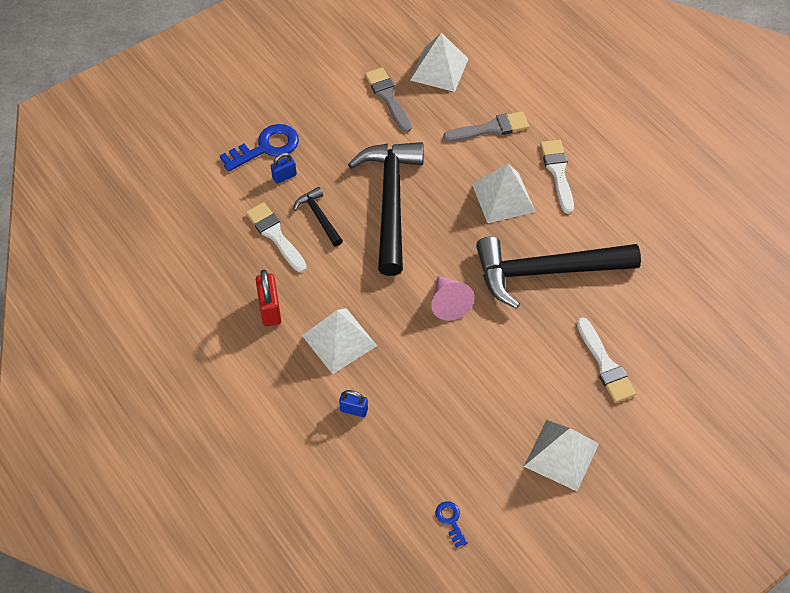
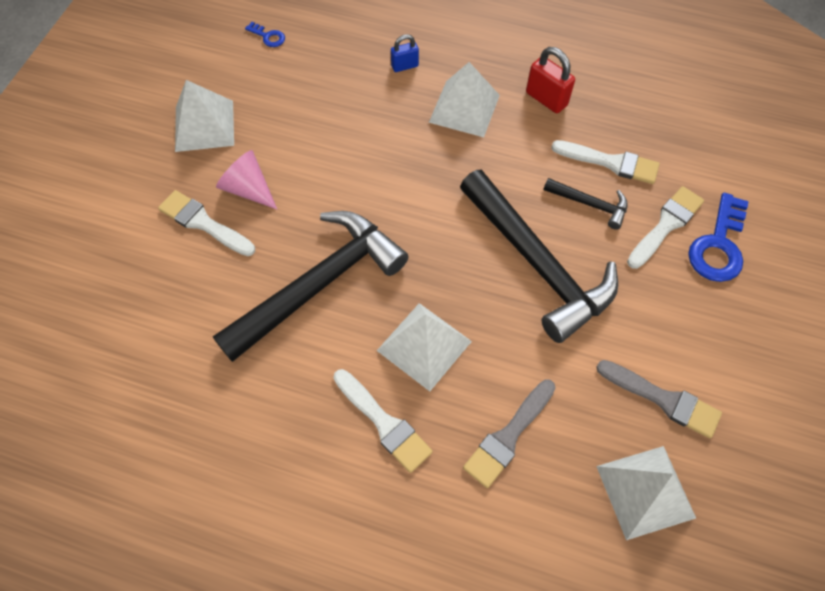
camera: 145 degrees right, 5 degrees up
blue padlock [271,153,297,184] -> white brush [627,186,704,269]
pink cone [431,276,475,321] -> pink cone moved to [216,150,277,209]

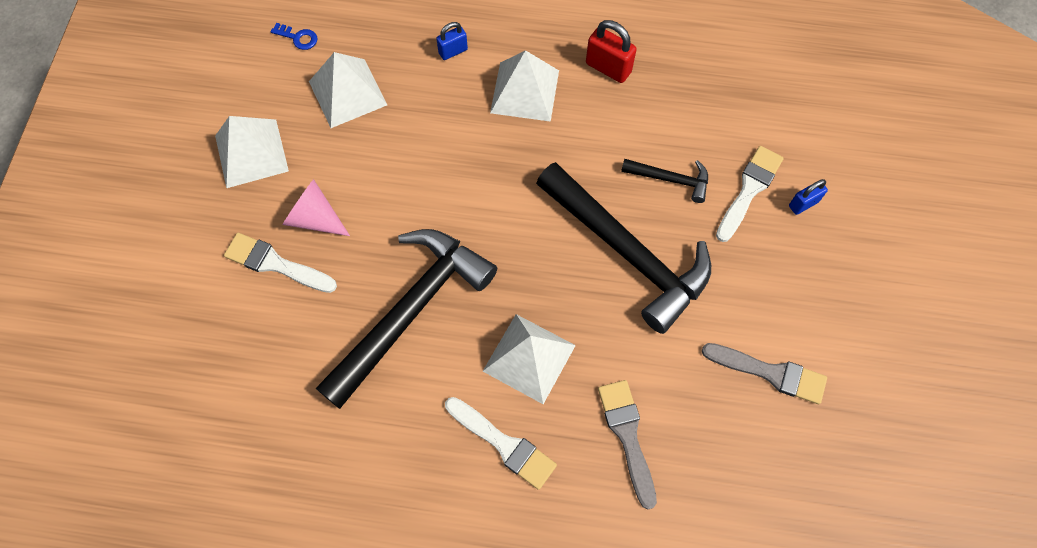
camera: 10 degrees left, 5 degrees up
grey brush [463,379,556,488] -> grey brush turned 135 degrees clockwise [598,380,657,509]
white brush [551,140,660,184] -> none
white pyramid [596,446,696,540] -> white pyramid moved to [309,52,387,128]
blue key [688,193,749,282] -> blue padlock [789,179,828,215]

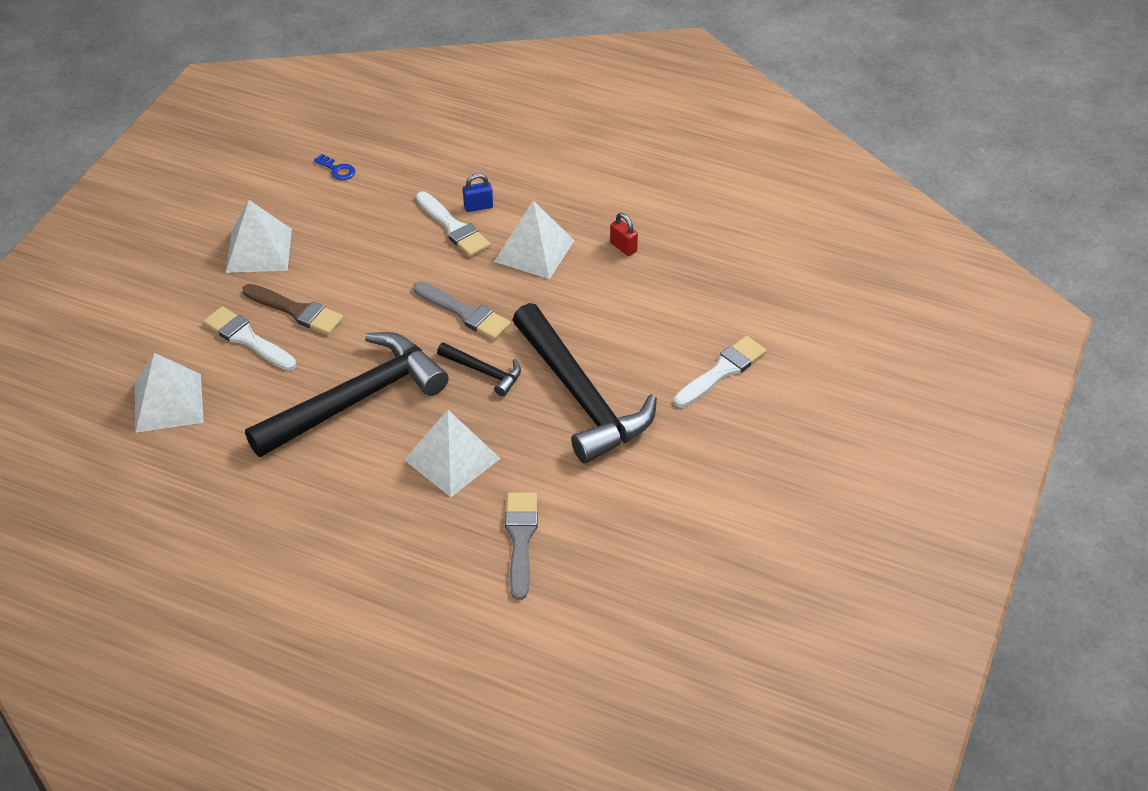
camera: 15 degrees right, 20 degrees down
pink cone [282,179,350,236] -> brown brush [243,284,344,335]
white pyramid [309,52,387,128] -> white pyramid moved to [135,353,204,433]
white brush [445,397,557,490] -> white brush moved to [416,192,491,257]
red padlock [586,20,637,83] -> red padlock [610,213,638,256], size x0.63
black hammer [621,159,708,203] -> black hammer moved to [437,342,521,396]
grey brush [702,343,827,404] -> grey brush moved to [413,281,511,340]
blue padlock [789,179,828,215] -> none

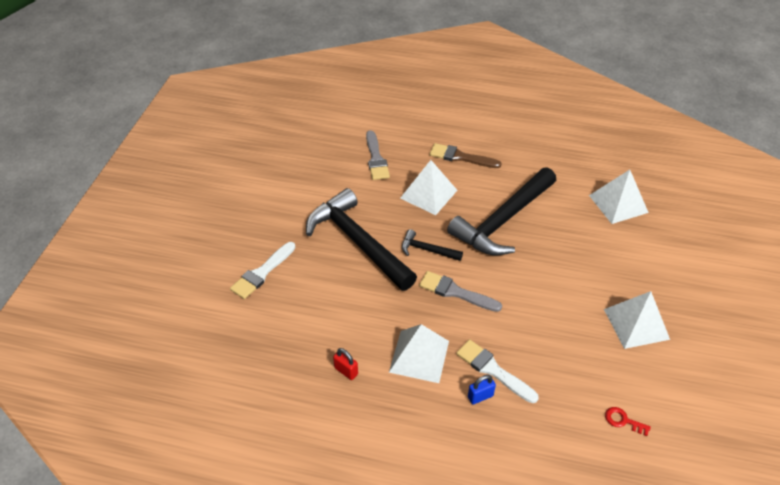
camera: 170 degrees right, 0 degrees up
white brush [203,306,296,371] -> none
brown brush [243,284,344,335] -> brown brush moved to [430,143,502,168]
blue key [314,154,355,180] -> red key [605,407,651,436]

